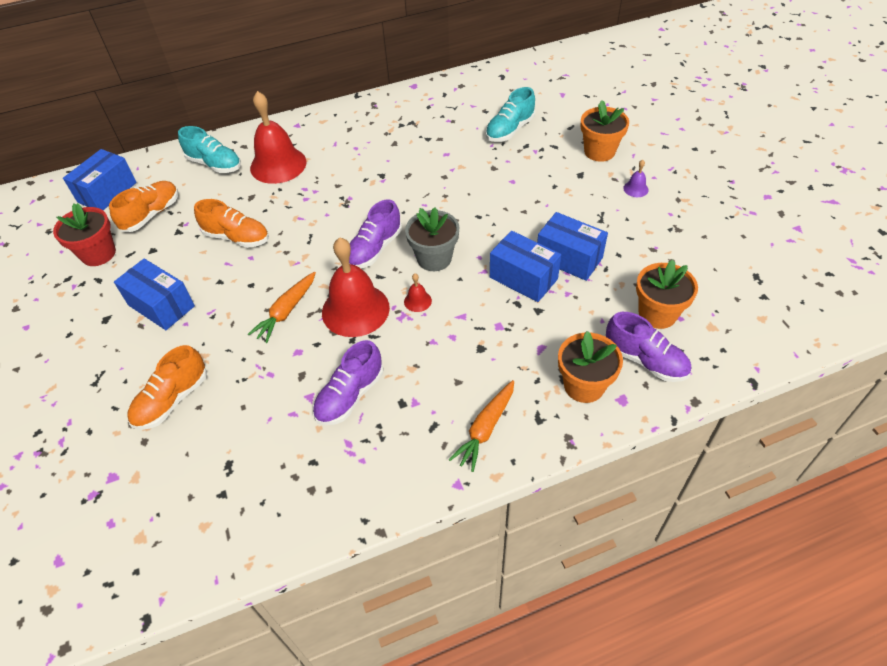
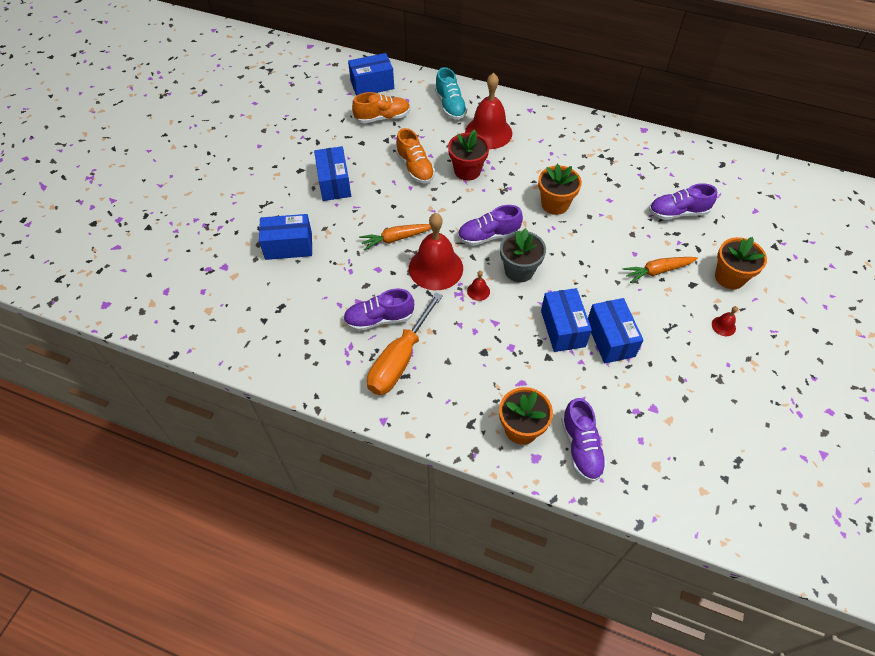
camera: 40 degrees right, 5 degrees up
red flower pot [53,203,116,266] -> red flower pot moved to [448,129,489,181]
orange shoe [128,345,207,430] -> blue box [259,214,312,260]
orange carrot [449,380,514,472] -> orange carrot moved to [623,257,698,283]
turquoise shoe [486,87,535,142] -> purple shoe [649,183,717,220]
purple bell [623,160,649,197] -> red bell [712,306,738,336]
orange flower pot [636,260,698,329] -> orange flower pot moved to [538,164,582,215]
none -> orange screwdriver [367,293,443,395]

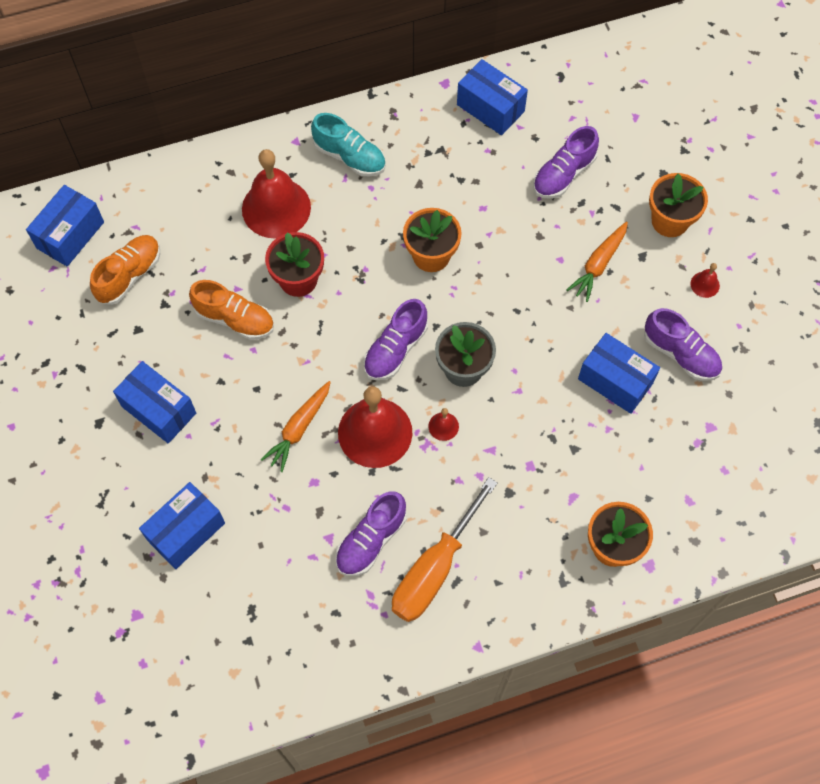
camera: 40 degrees left, 10 degrees up
orange screwdriver [367,293,443,395] -> orange screwdriver turned 45 degrees clockwise [392,477,498,622]
turquoise shoe [435,67,468,120] -> turquoise shoe moved to [311,113,386,177]
blue box [541,288,592,352] -> blue box moved to [457,59,528,135]
purple shoe [561,398,607,482] -> purple shoe moved to [644,308,722,381]

